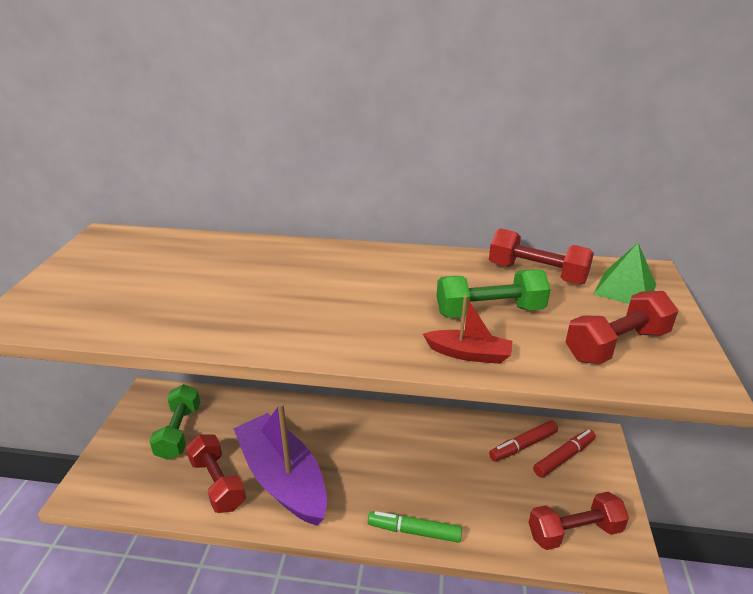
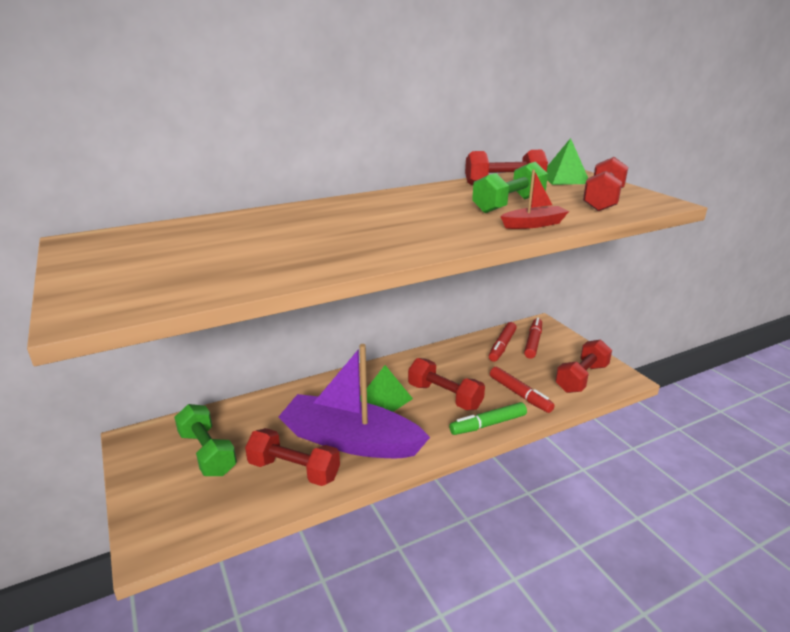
camera: 35 degrees left, 5 degrees down
none -> green pyramid [360,365,413,412]
none -> red dumbbell [408,358,485,410]
none -> red marker [490,367,555,413]

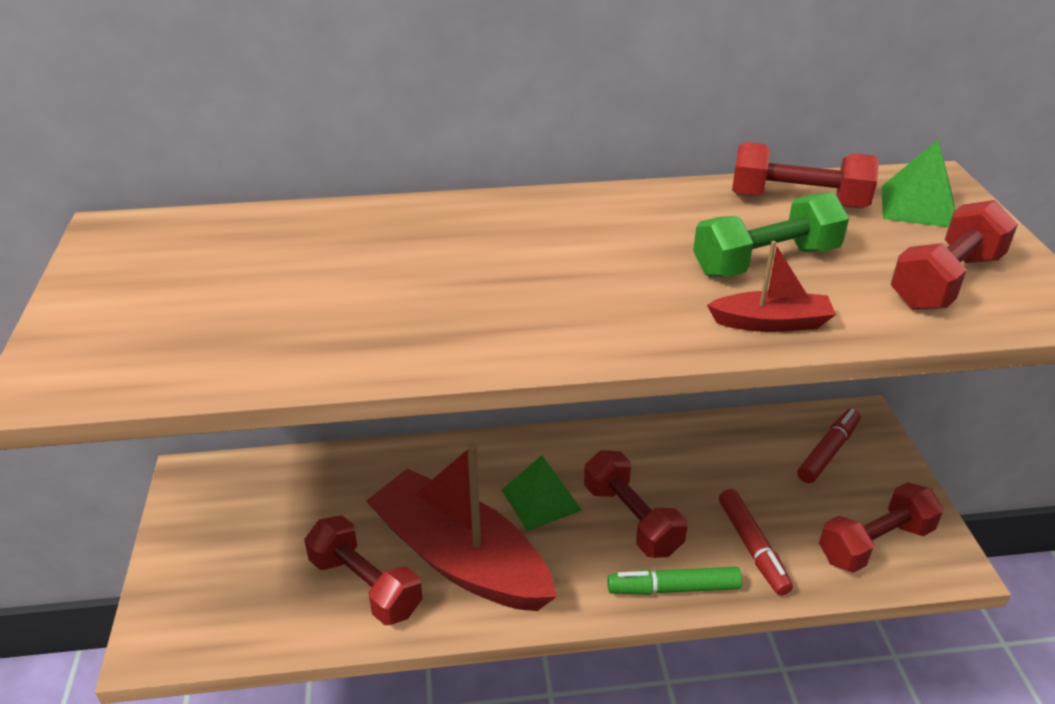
camera: 20 degrees right, 10 degrees up
green dumbbell [174,404,237,476] -> none
purple boat [279,344,430,458] -> red boat [366,444,557,611]
red marker [489,322,517,362] -> none

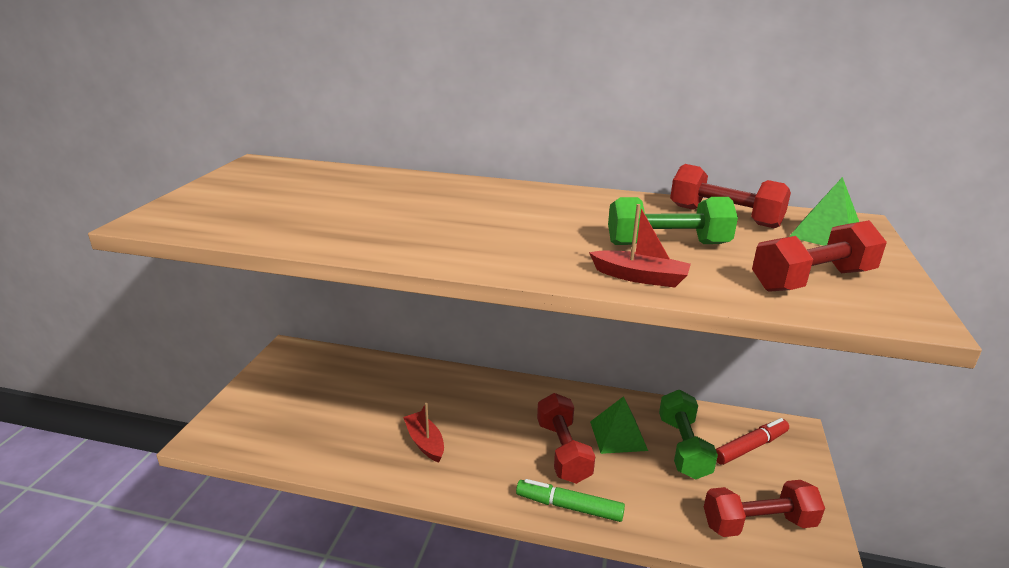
camera: 20 degrees right, 10 degrees down
red dumbbell [304,516,423,625] -> none
red boat [366,444,557,611] -> red boat [403,403,444,463], size x0.43
green pyramid [502,455,582,531] -> green pyramid moved to [590,396,648,454]
red marker [719,489,793,596] -> none
none -> green dumbbell [659,390,718,480]

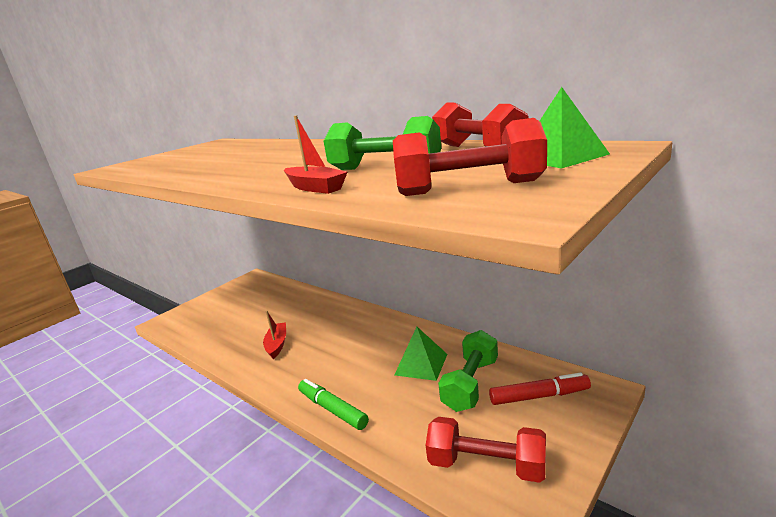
camera: 30 degrees right, 5 degrees down
red dumbbell [537,393,595,484] -> none

